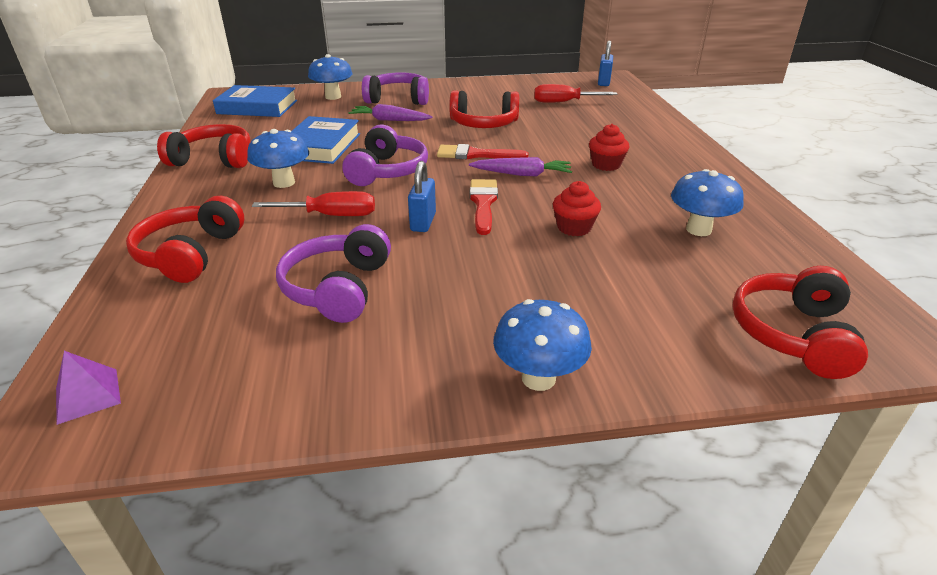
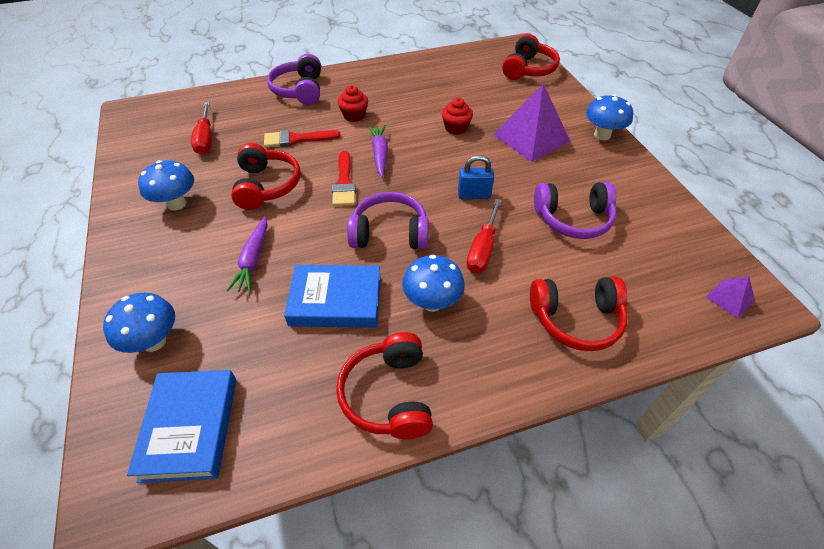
camera: 100 degrees left, 15 degrees up
red screwdriver [252,191,375,216] -> red screwdriver turned 150 degrees counterclockwise [467,199,502,274]
purple headphones [362,72,429,105] -> purple headphones moved to [267,54,321,105]
red brush [469,179,498,235] -> red brush moved to [264,130,341,147]
blue padlock [598,41,613,86] -> none
blue mushroom [671,169,744,236] -> blue mushroom moved to [138,160,194,211]
red headphones [732,266,868,379] -> red headphones turned 75 degrees counterclockwise [502,34,560,80]
none -> purple pyramid [493,84,570,162]

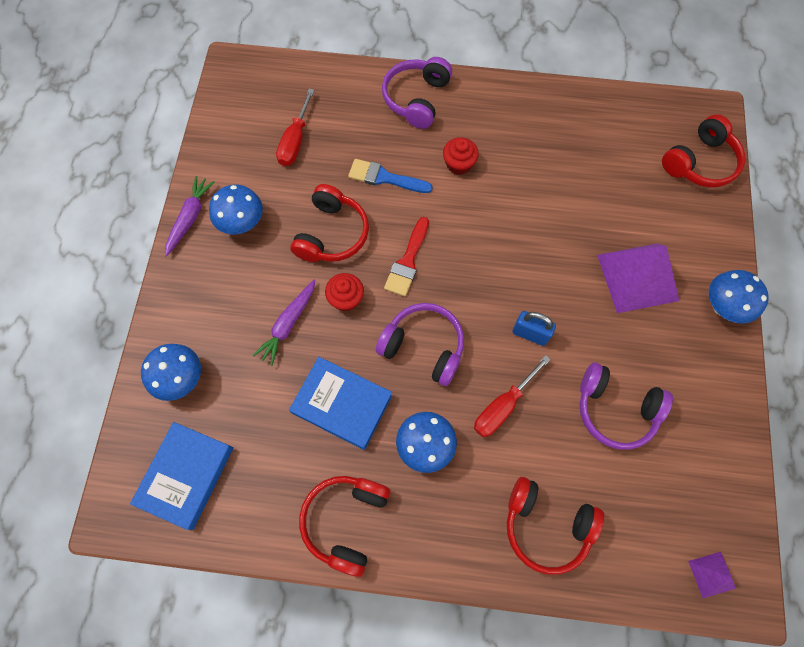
camera: 25 degrees right, 20 degrees up
red brush [264,130,341,147] -> blue brush [348,159,432,193]
purple carrot [367,125,388,178] -> purple carrot moved to [165,176,215,257]
red cupcake [442,98,473,135] -> red cupcake moved to [325,273,364,311]

